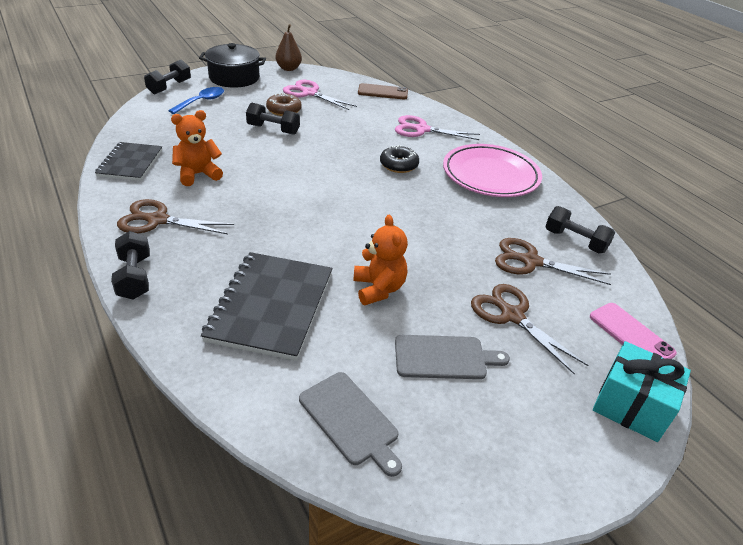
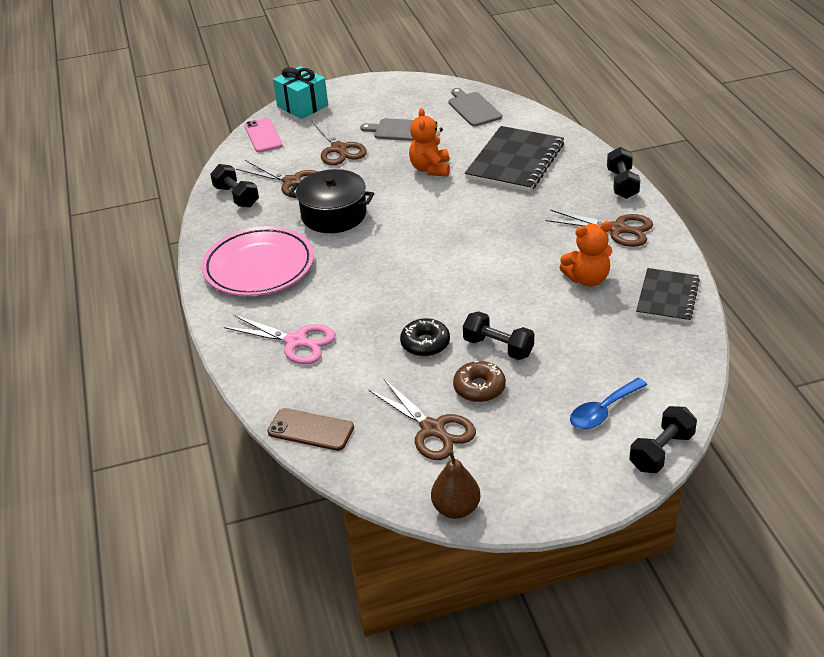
camera: 160 degrees left, 0 degrees up
black pot [199,43,266,88] -> black pot moved to [289,169,374,233]
pink scissors [283,80,357,110] -> brown scissors [369,379,476,460]
black donut [380,145,419,173] -> black donut moved to [400,318,450,357]

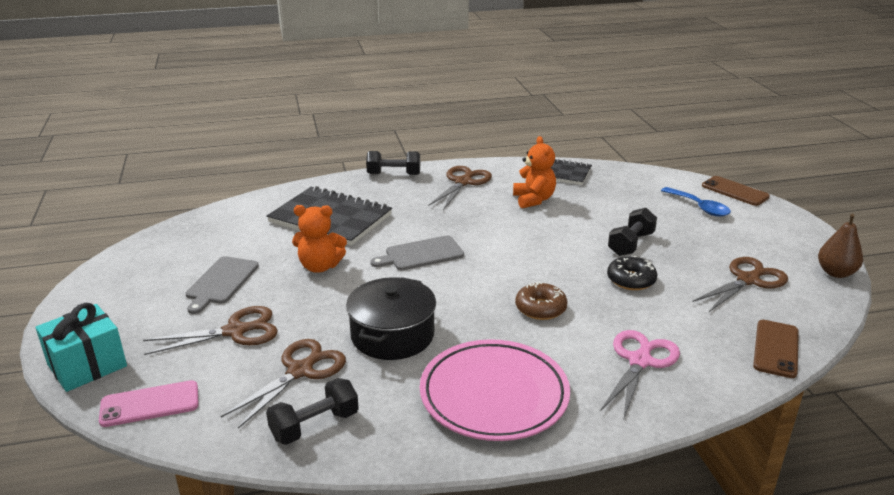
camera: 90 degrees left, 10 degrees down
grey cutting board [448,88,502,126] -> grey cutting board moved to [370,235,464,270]
brown donut [453,361,506,402] -> brown donut moved to [515,282,568,320]
black dumbbell [629,406,697,473] -> brown phone [702,176,770,206]

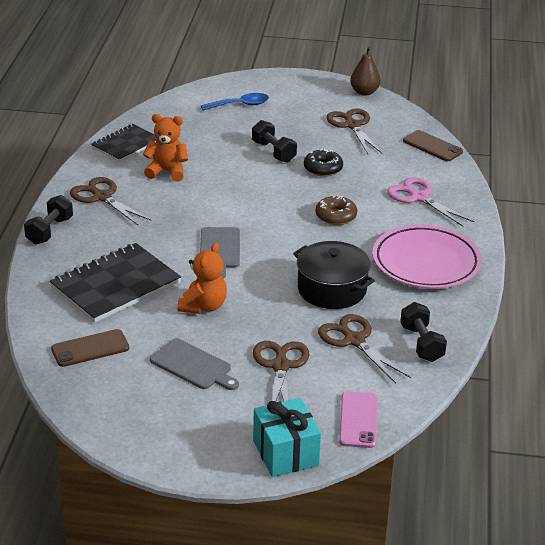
camera: 70 degrees left, 5 degrees up
brown phone [702,176,770,206] -> brown phone moved to [51,329,129,367]

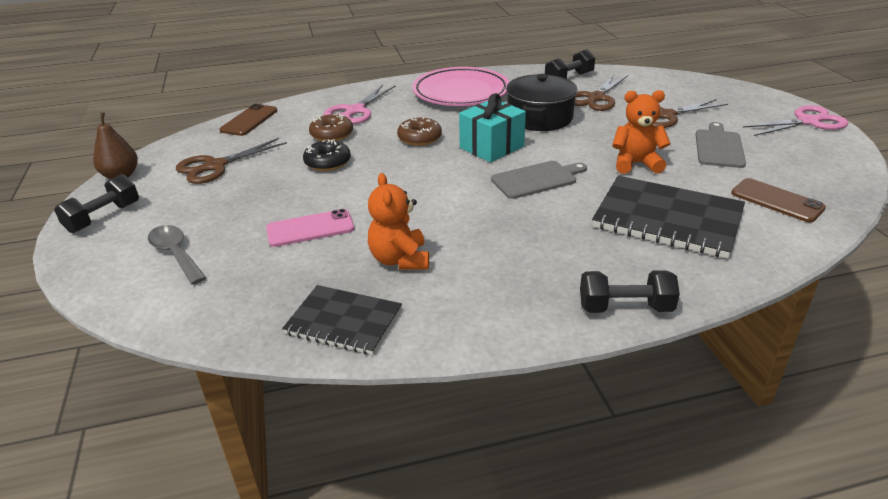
camera: 110 degrees left, 0 degrees up
brown scissors [70,177,151,226] -> none
blue spoon [201,93,269,111] -> grey spoon [148,225,206,285]
black dumbbell [252,120,297,163] -> black dumbbell moved to [54,174,139,233]
turquoise gift [253,398,321,477] -> turquoise gift moved to [459,93,526,163]
pink phone [339,391,378,448] -> pink phone moved to [266,209,354,247]
none -> brown donut [309,114,353,141]
none -> pink scissors [743,105,848,136]

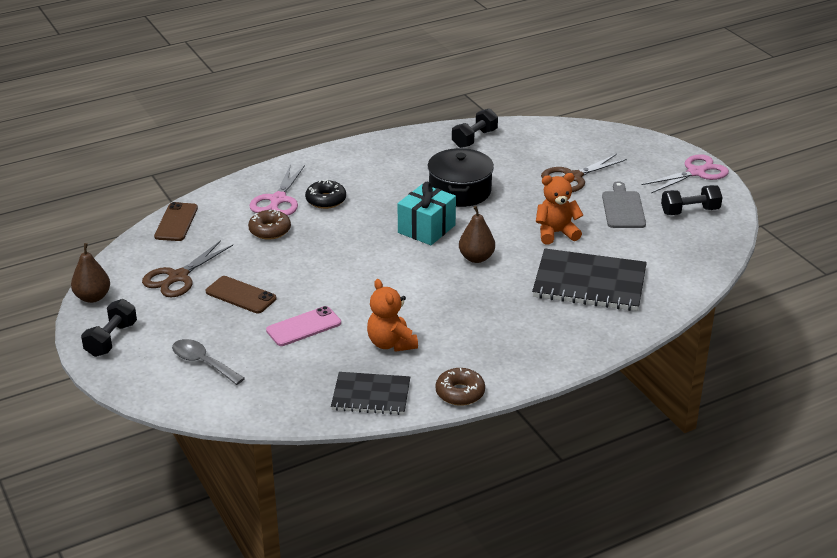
camera: 15 degrees left, 0 degrees up
black donut [303,139,351,171] -> black donut moved to [305,179,346,209]
brown donut [397,117,442,146] -> brown donut moved to [435,368,485,406]
pink plate [412,67,509,106] -> none
grey cutting board [491,161,587,199] -> brown pear [459,206,495,263]
brown scissors [574,74,628,111] -> none
black dumbbell [580,270,680,313] -> black dumbbell moved to [661,185,723,215]
brown phone [731,178,826,223] -> brown phone moved to [206,276,276,313]

